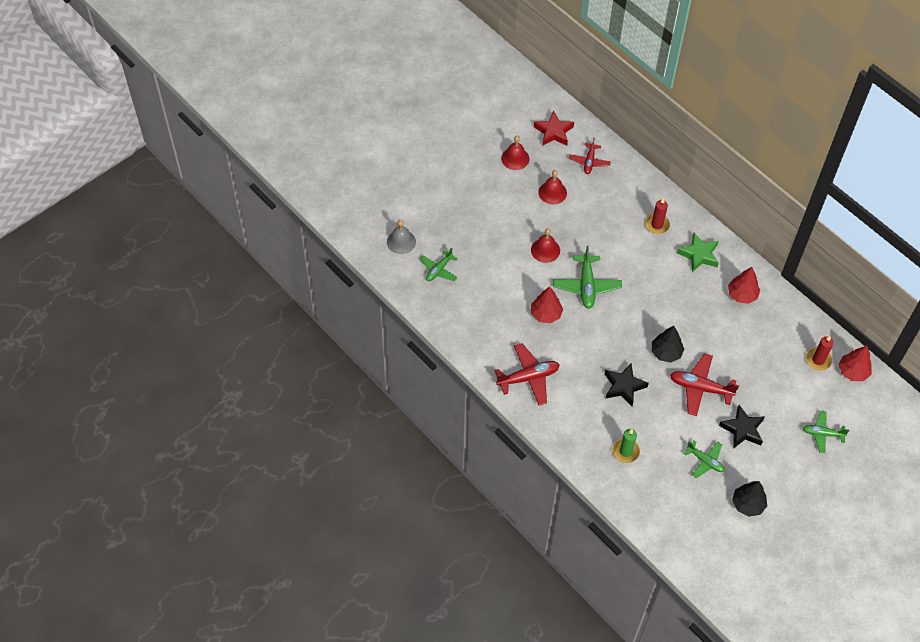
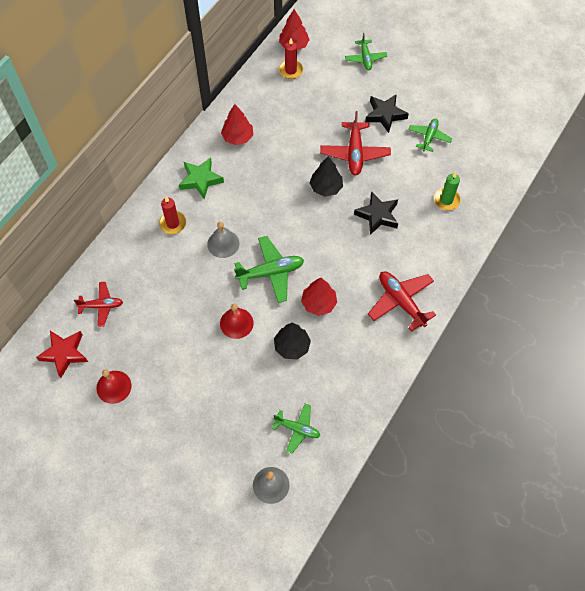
camera: 105 degrees left, 5 degrees up
red bell [538,170,567,204] -> none
black tree [732,481,767,517] -> black tree moved to [274,323,311,359]
none -> grey bell [207,222,239,258]

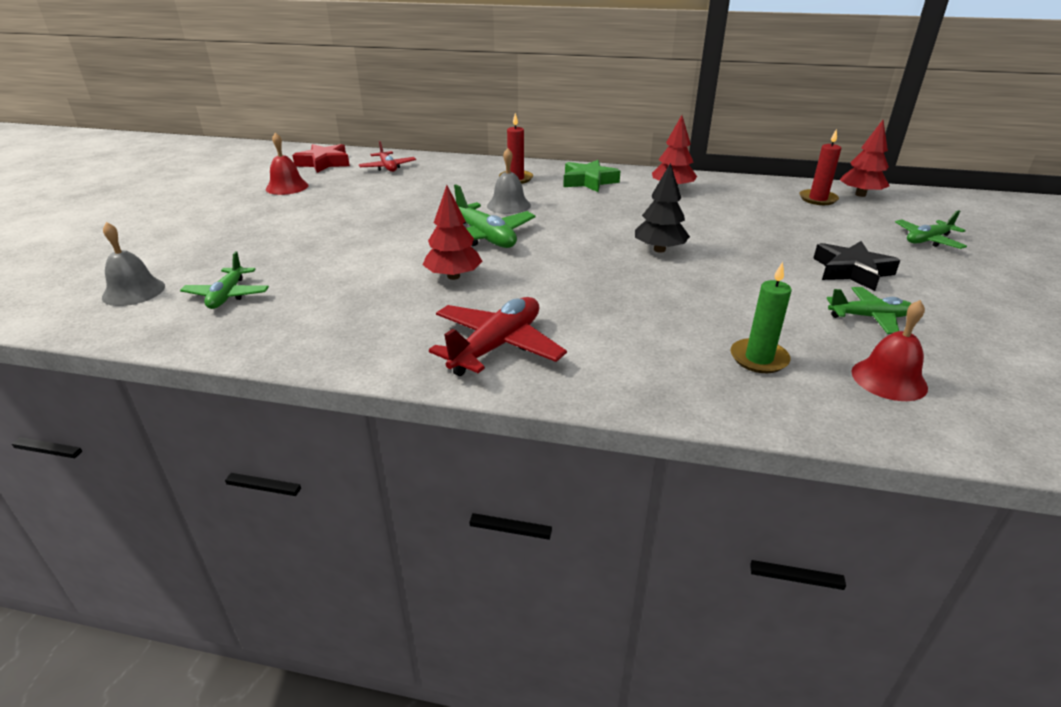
camera: 70 degrees right, 30 degrees down
red bell [220,304,254,339] -> red bell moved to [851,300,928,401]
black tree [274,323,311,359] -> none
red plane [320,111,391,175] -> none
black star [354,191,398,235] -> none

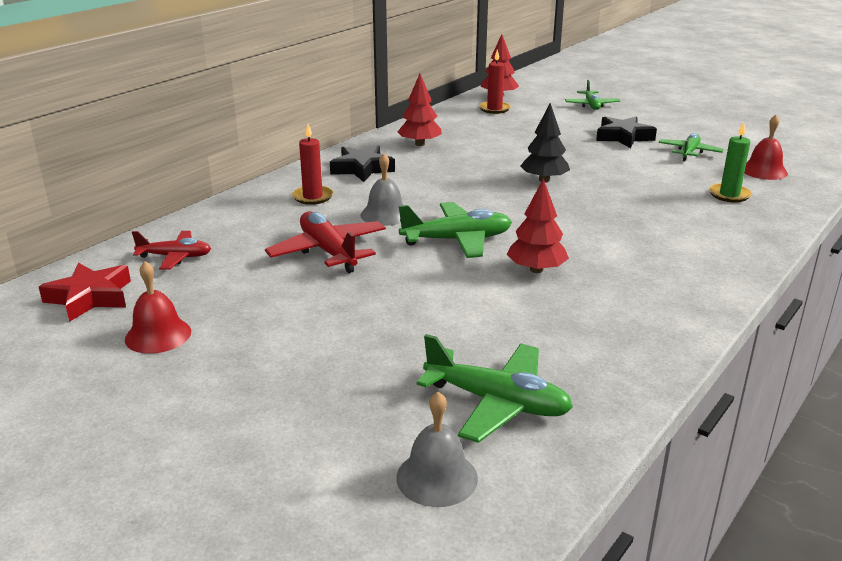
camera: 65 degrees left, 5 degrees down
green plane [180,251,269,309] -> green plane [417,334,573,443], size x1.56
red plane [429,297,567,376] -> red plane moved to [265,212,386,273]
green star [563,160,620,192] -> black star [330,145,395,182]

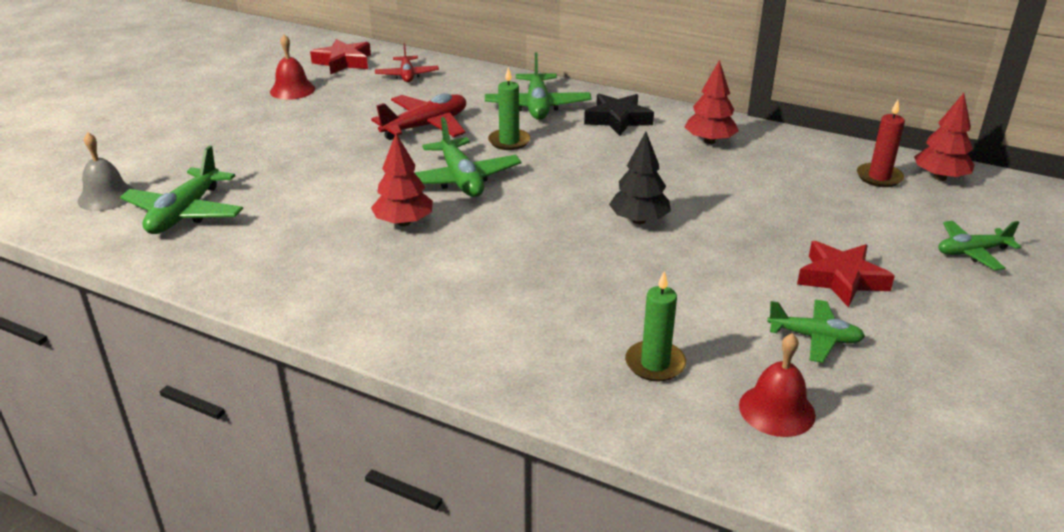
camera: 80 degrees right, 5 degrees up
red candle [292,124,333,205] -> green plane [485,52,591,120]
grey bell [360,153,403,226] -> green candle [488,67,531,150]
black star [596,116,657,148] -> red star [797,241,895,308]

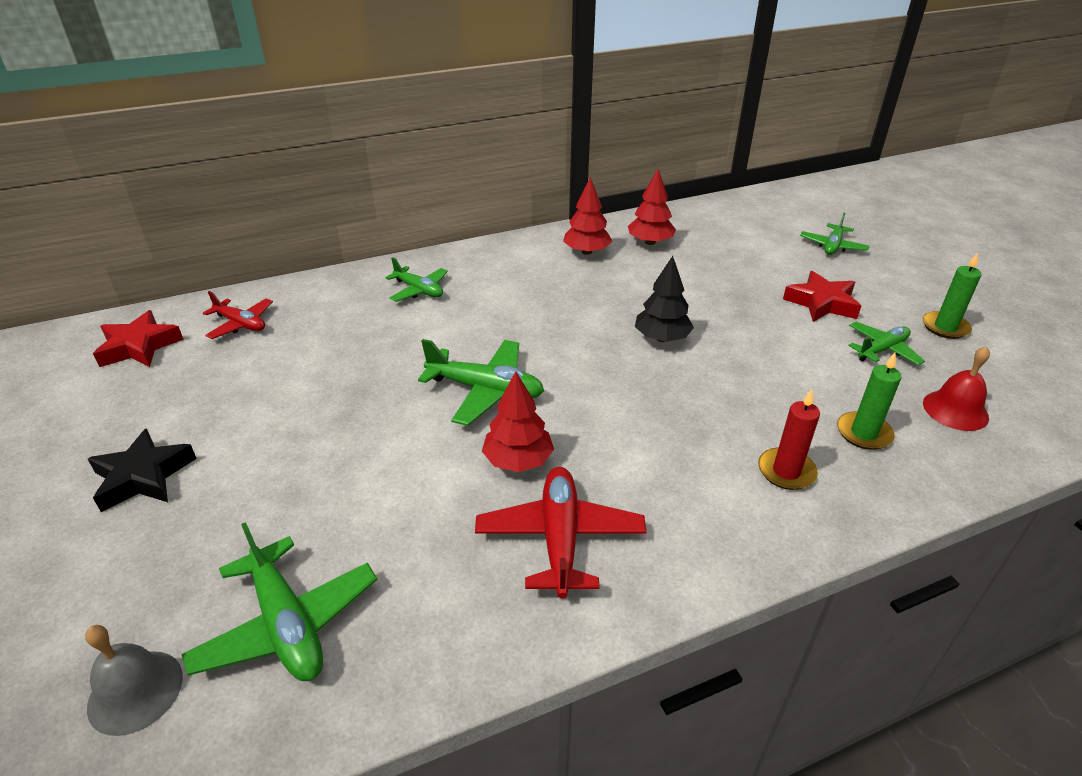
camera: 50 degrees left, 5 degrees up
red bell [270,34,315,100] -> none
red plane [371,93,466,140] -> red plane moved to [475,467,647,598]
green plane [485,52,591,120] -> green plane [385,257,448,302], size x0.64
green candle [488,67,531,150] -> green candle moved to [923,252,982,339]
black star [584,94,654,136] -> black star moved to [88,428,197,512]
red candle [857,100,905,187] -> red candle moved to [758,389,820,490]
red tree [914,93,974,181] -> red tree moved to [628,169,676,245]

